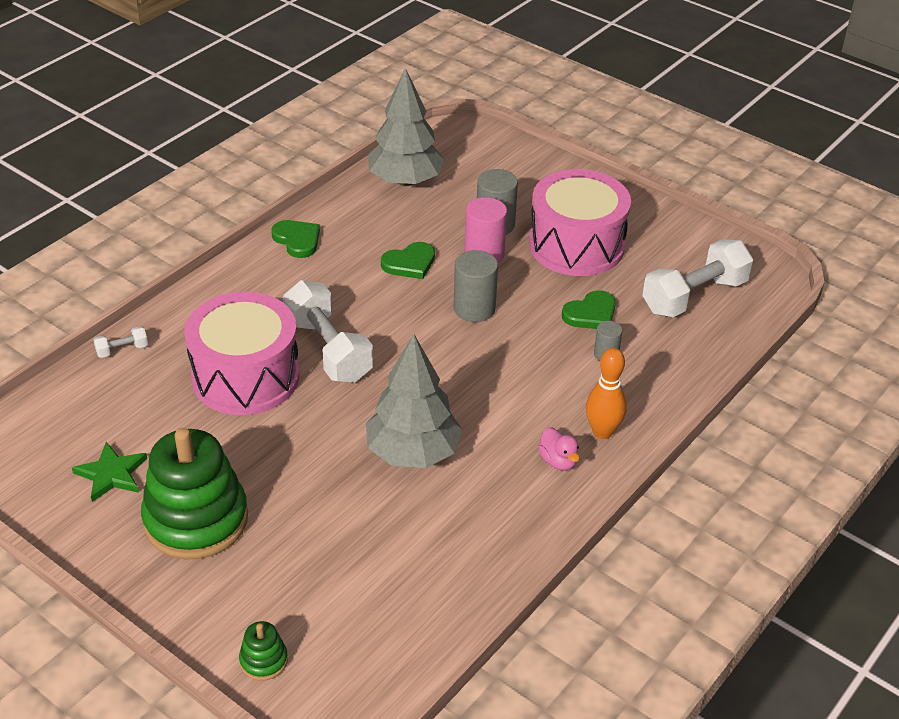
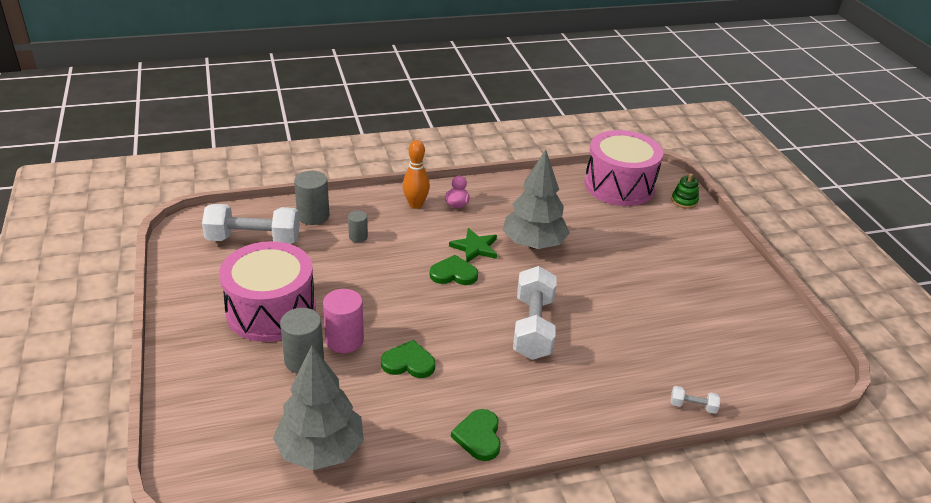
camera: 145 degrees left, 5 degrees down
green star [72,442,147,502] -> green star moved to [449,228,497,262]
green stacking toy [141,428,248,559] -> none
pink drum [184,292,300,415] -> pink drum moved to [584,130,663,206]
grey cylinder [453,250,498,322] -> grey cylinder moved to [294,171,329,225]
green heart [562,290,616,329] -> green heart moved to [430,255,478,285]

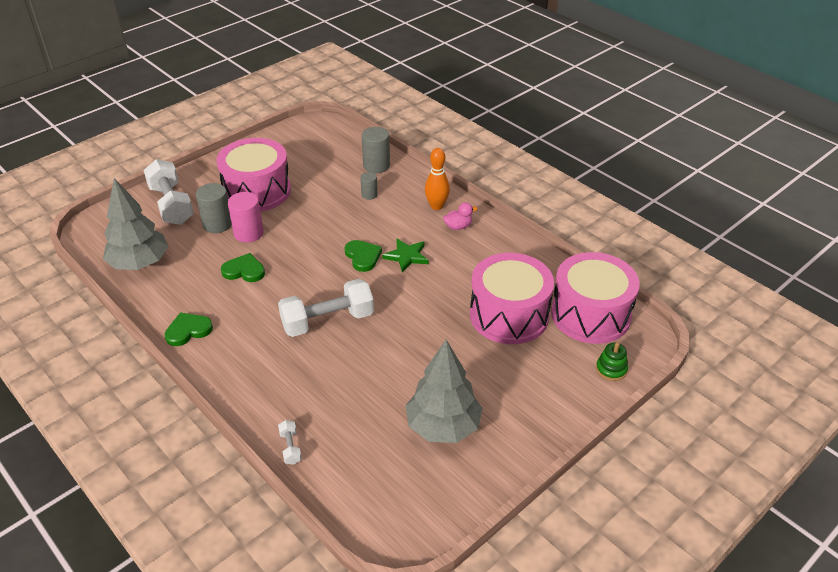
camera: 65 degrees right, 5 degrees up
white dumbbell [202,204,300,244] -> white dumbbell moved to [144,159,194,225]
green heart [381,340,435,378] -> green heart turned 60 degrees counterclockwise [221,253,265,282]
grey tree [503,149,570,249] -> grey tree moved to [405,340,483,443]
none -> pink drum [470,253,554,344]

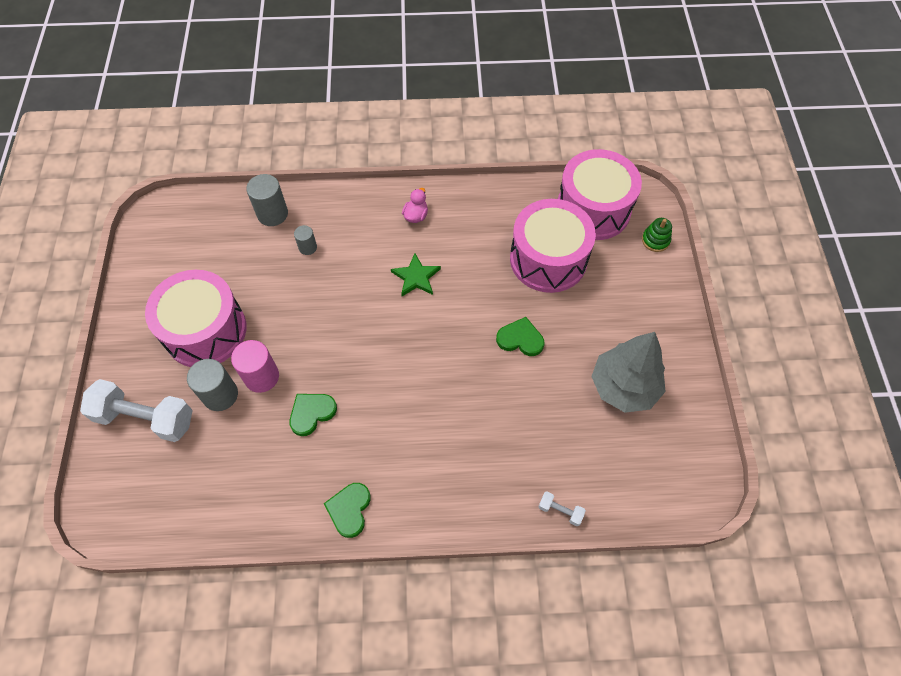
camera: 50 degrees left, 20 degrees up
grey tree [103,178,169,270] -> none
white dumbbell [278,279,374,337] -> none
green heart [345,240,382,272] -> green heart moved to [496,317,544,356]
orange bowling pin [425,148,450,210] -> none

